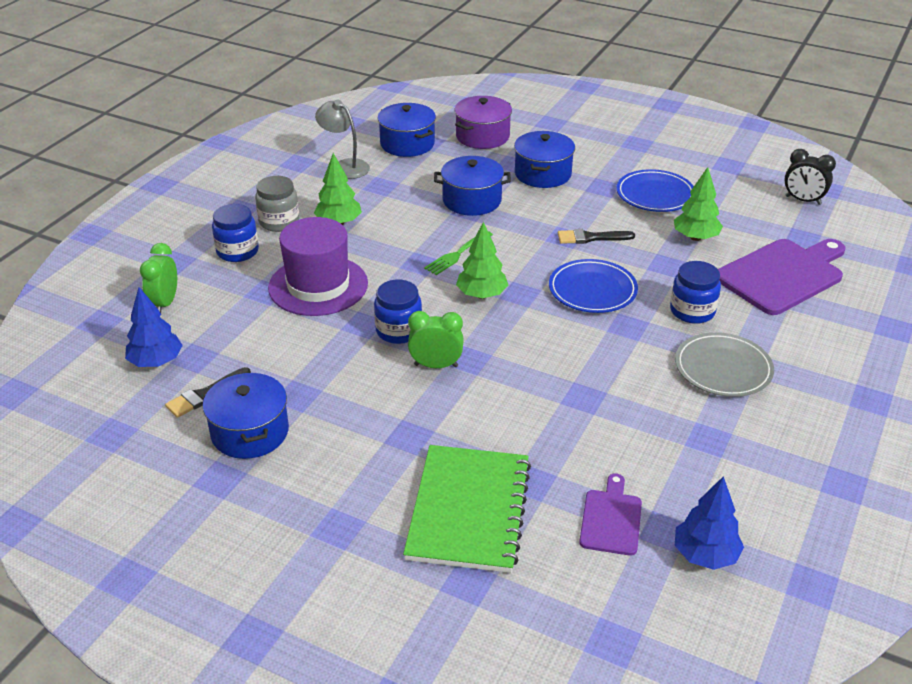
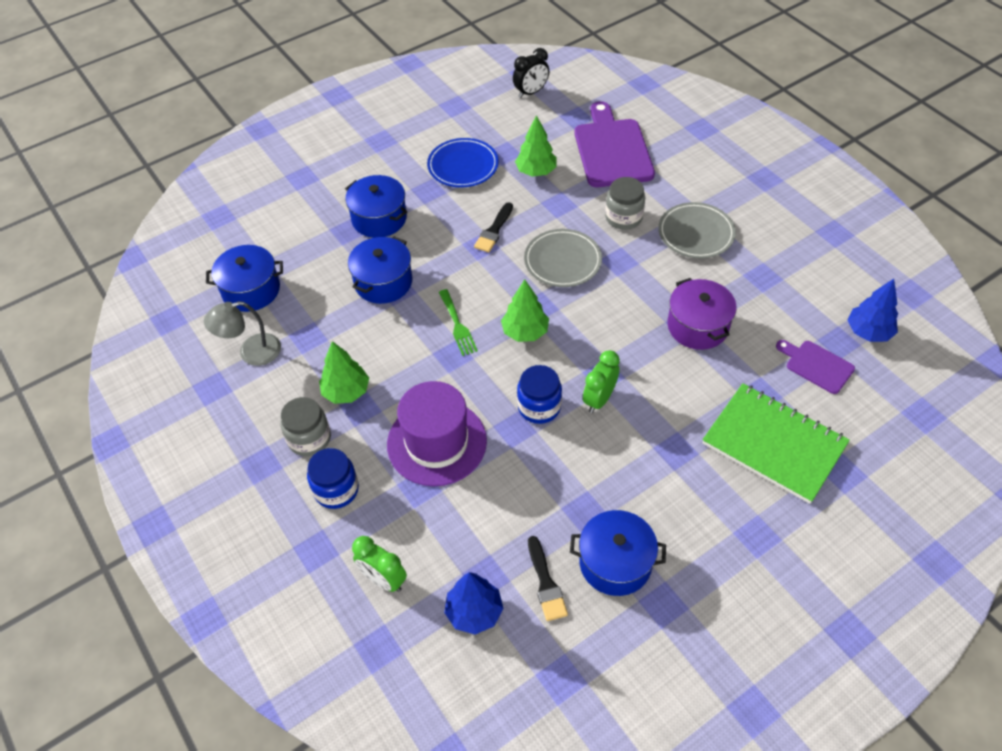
camera: 60 degrees left, 15 degrees up
purple pot [455,96,512,149] -> purple pot moved to [667,278,737,350]
blue plate [549,259,638,313] -> grey plate [524,229,602,287]
blue jar [670,261,721,324] -> grey jar [605,177,645,230]

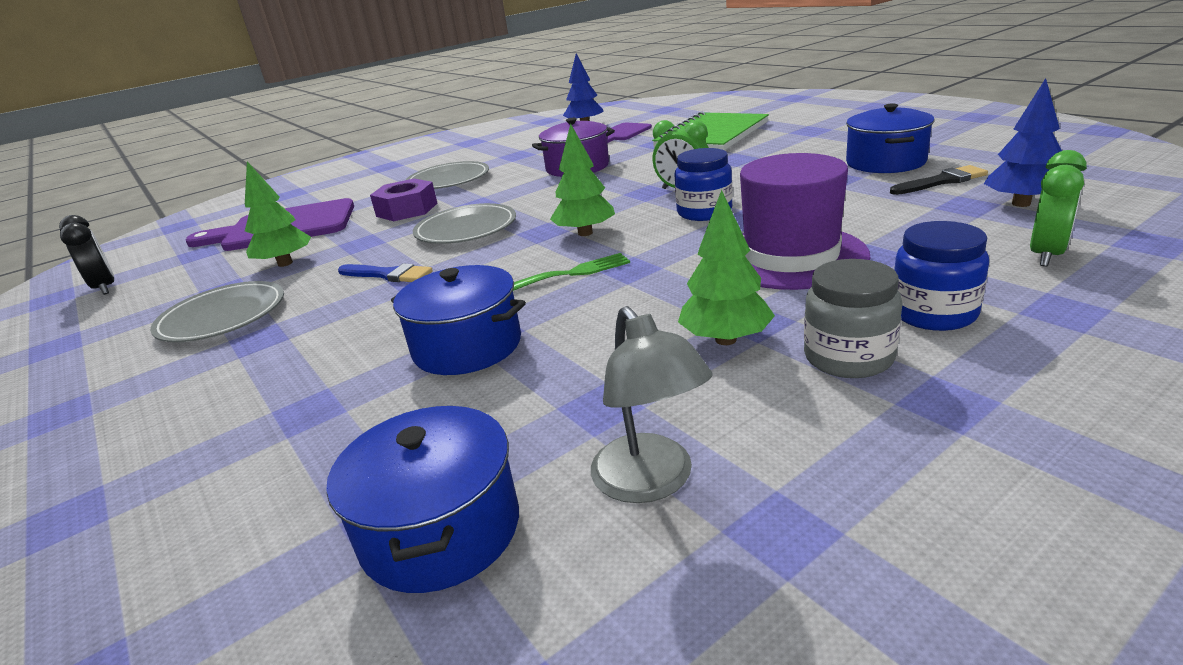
camera: 90 degrees left, 25 degrees down
blue pot [345,175,407,238] -> none
blue plate [427,138,499,187] -> grey plate [150,281,284,342]
black brush [474,202,513,253] -> blue brush [338,264,433,282]
grey jar [605,177,645,230] -> purple nut [370,178,437,221]

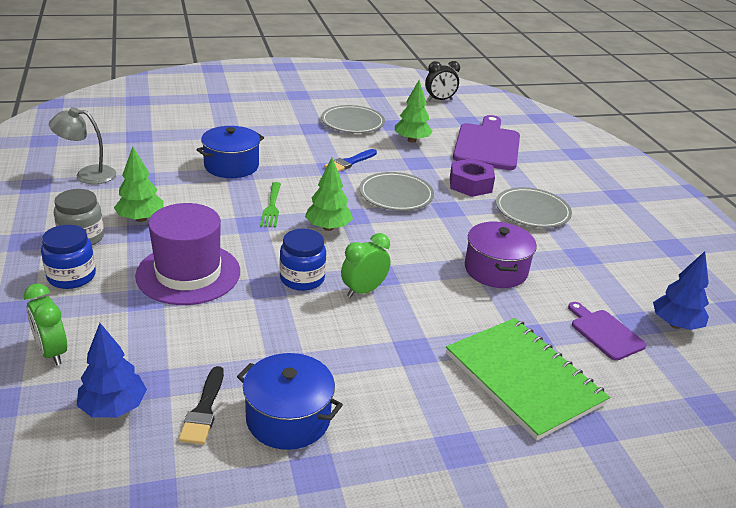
camera: 105 degrees right, 5 degrees up
blue pot [326,406,519,593] -> none

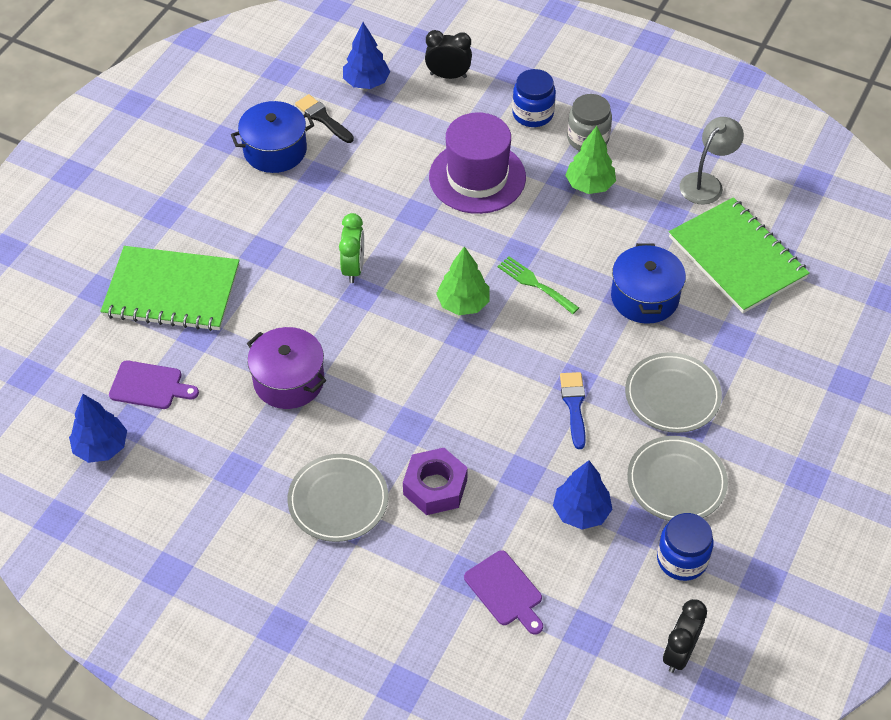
camera: 135 degrees right, 20 degrees up
green clock [24,283,67,366] -> black clock [425,30,472,79]
blue jar [280,228,326,291] -> blue jar moved to [657,513,714,581]
grey plate [359,172,434,211] -> grey plate moved to [625,352,722,433]
green tree [395,80,433,143] -> blue tree [553,460,613,530]
purple cutting board [453,115,520,170] -> purple cutting board [464,550,543,635], size x0.53
none -> green notebook [669,197,810,313]

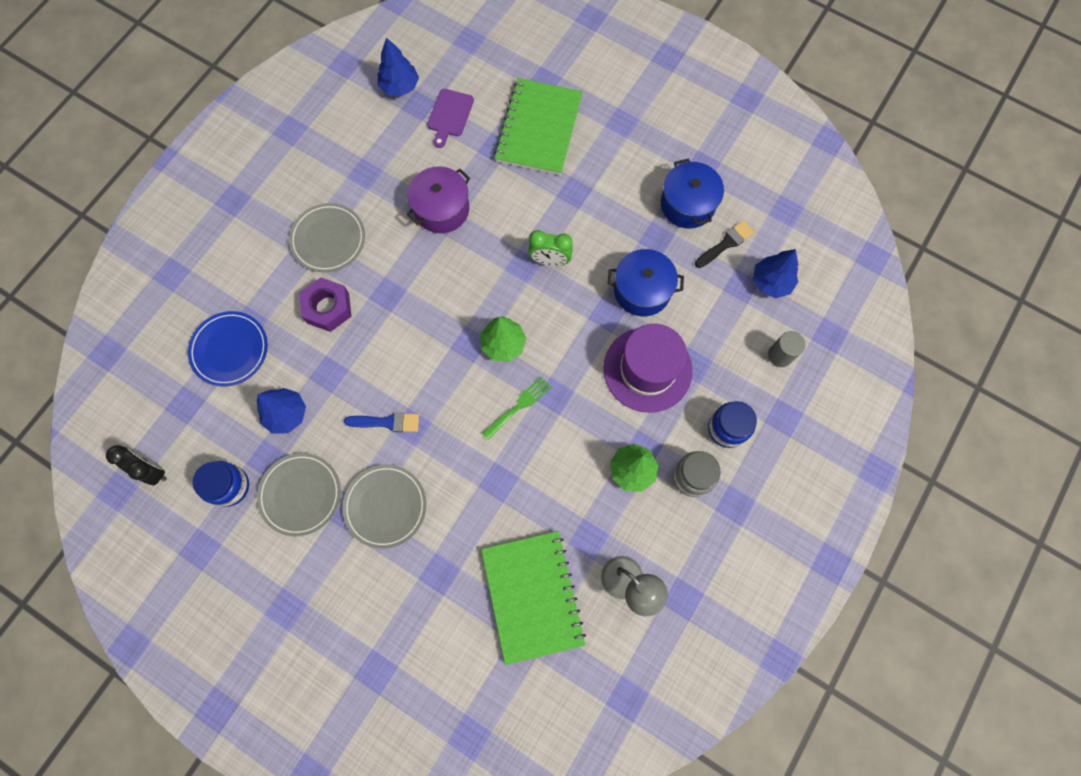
camera: 95 degrees right, 20 degrees up
black clock [425,30,472,79] -> grey cylinder [768,331,806,367]
purple cutting board [464,550,543,635] -> blue plate [188,311,268,386]
blue pot [611,243,686,324] -> blue pot moved to [608,249,684,316]
green notebook [669,197,810,313] -> green notebook turned 75 degrees counterclockwise [481,531,586,665]

